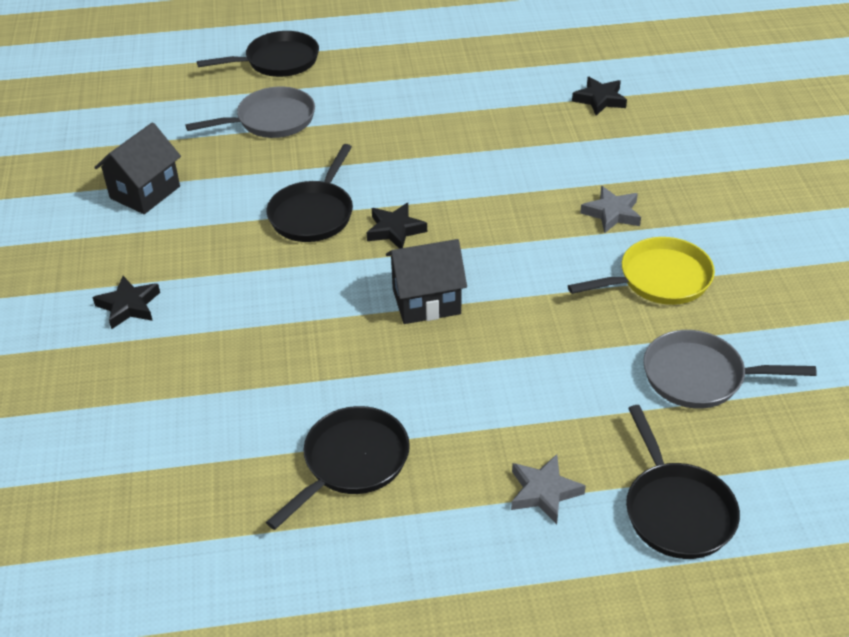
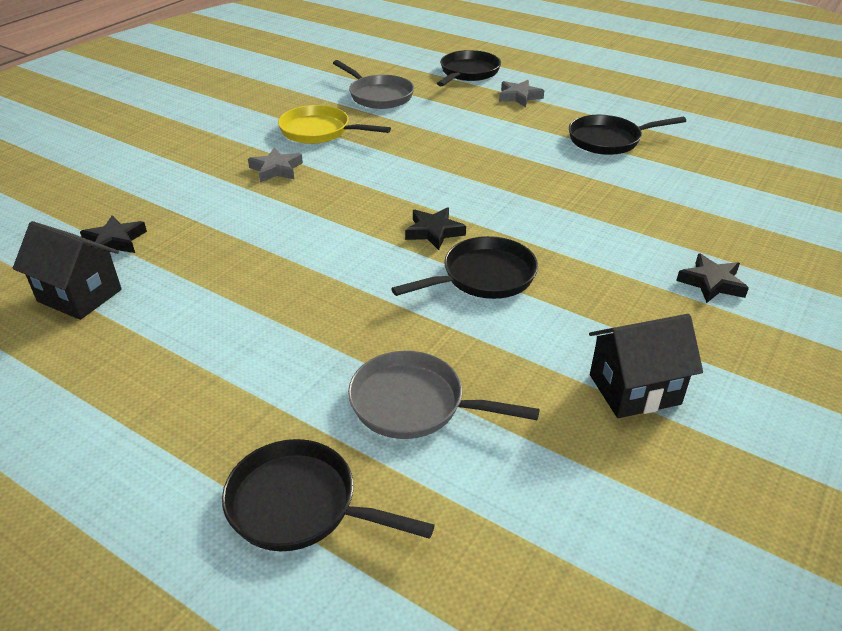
camera: 140 degrees left, 5 degrees down
black house [386,239,467,324] -> black house moved to [13,221,122,320]

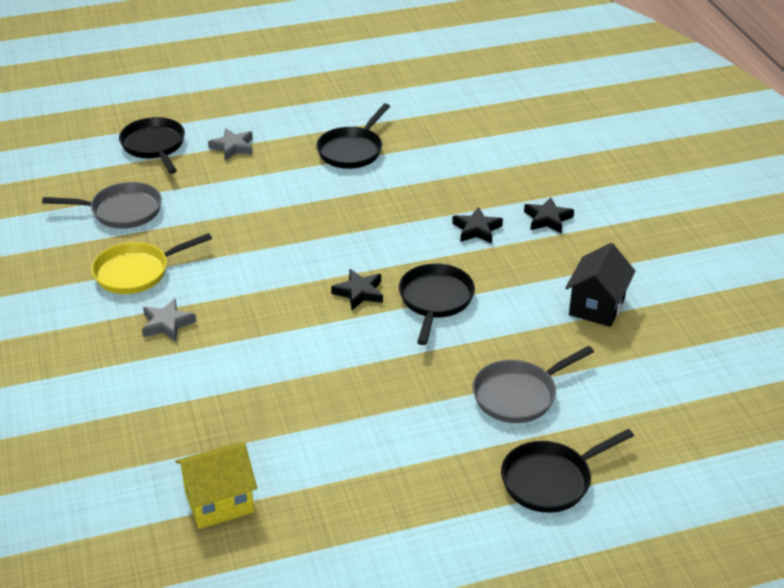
camera: 50 degrees left, 0 degrees up
black house [13,221,122,320] -> yellow house [175,443,257,529]
black star [80,215,147,253] -> black star moved to [452,207,503,244]

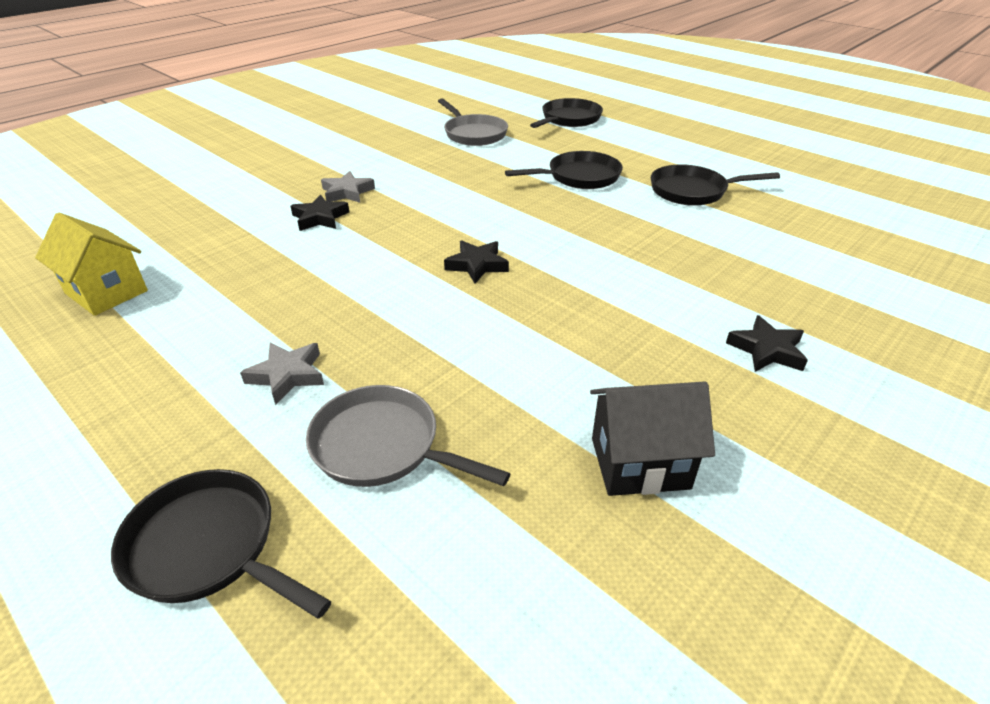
camera: 60 degrees right, 0 degrees up
yellow pan [91,233,212,294] -> none
grey star [208,128,253,161] -> grey star moved to [240,342,324,405]
black pan [399,263,475,345] -> black pan moved to [505,151,623,189]
black star [452,207,503,244] -> black star moved to [290,195,349,231]

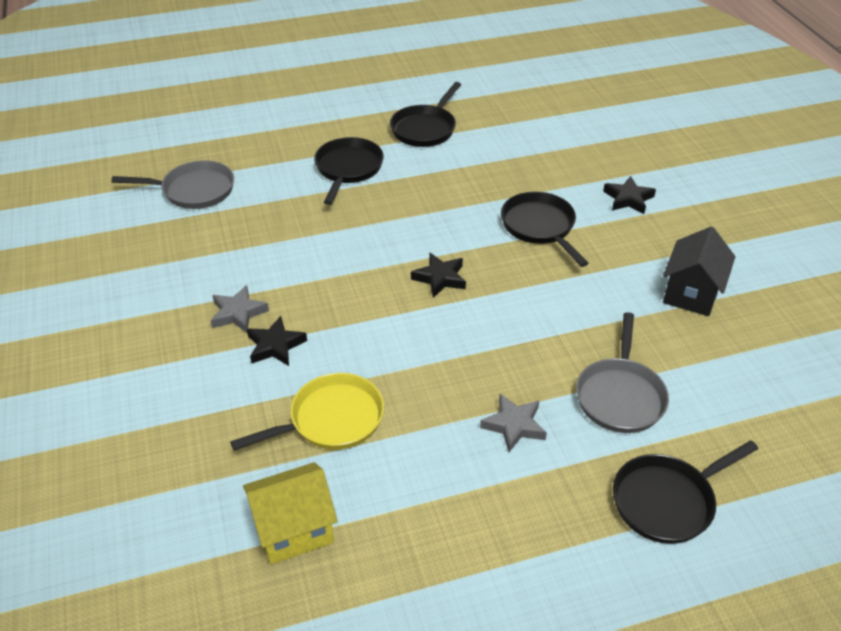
camera: 60 degrees left, 5 degrees up
grey pan [306,385,511,487] -> grey pan turned 45 degrees counterclockwise [576,312,669,433]
black pan [530,98,603,128] -> black pan moved to [501,192,589,267]
none -> yellow pan [230,373,384,451]

